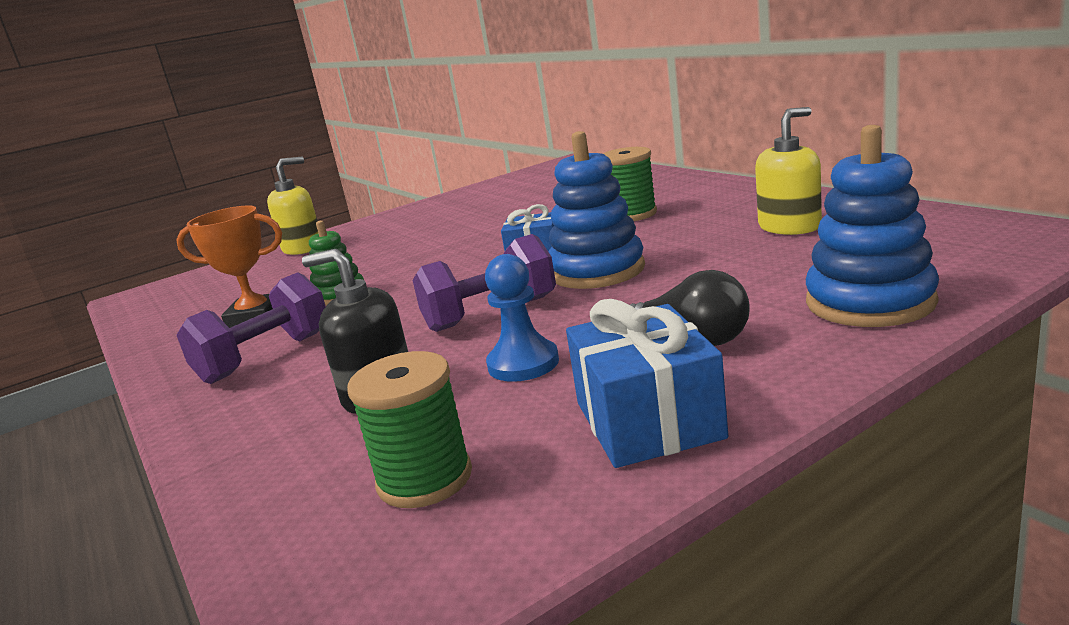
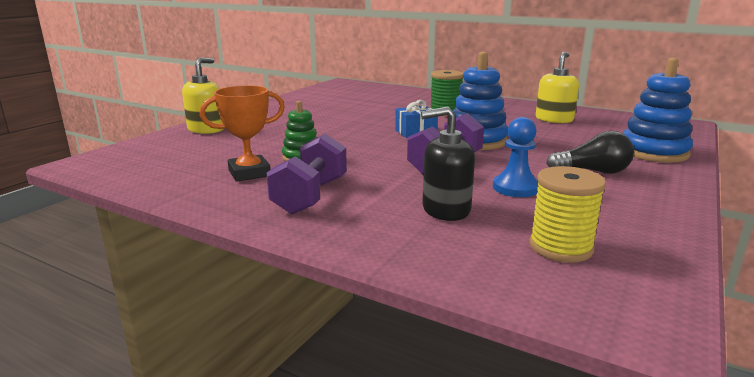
camera: 30 degrees left, 0 degrees up
green spool [347,351,472,508] -> yellow spool [529,166,606,263]
blue gift [566,299,728,468] -> none

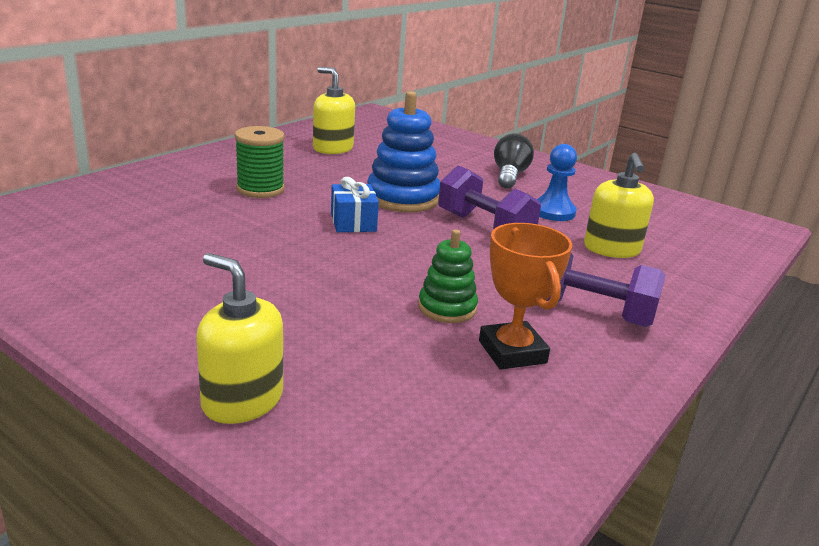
camera: 85 degrees left, 5 degrees up
black soap dispenser [421,106,475,221] -> yellow soap dispenser [584,153,654,258]
yellow spool [529,166,606,263] -> none
blue stacking toy [623,57,693,163] -> none

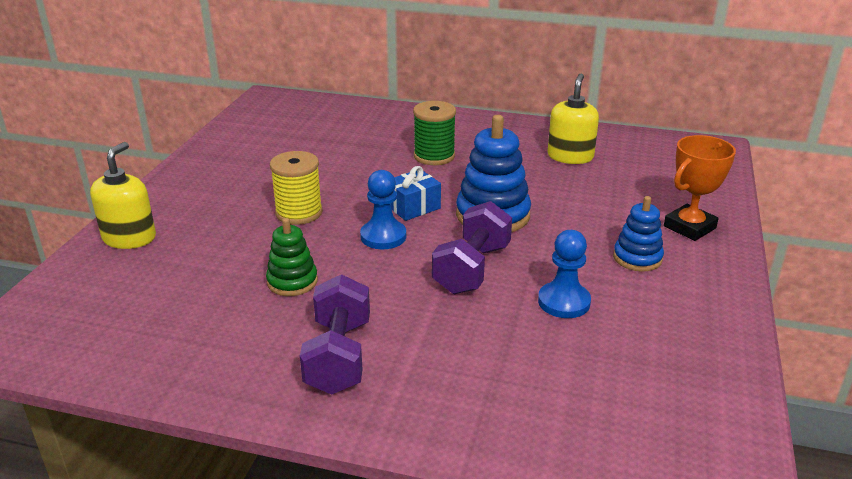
camera: 70 degrees right, 5 degrees up
orange trophy [479,223,572,369] -> orange trophy moved to [664,135,736,241]
black light bulb [494,133,534,188] -> blue stacking toy [613,196,664,272]
yellow soap dispenser [584,153,654,258] -> none
none -> yellow spool [270,151,323,225]
none -> blue pawn [360,170,406,249]

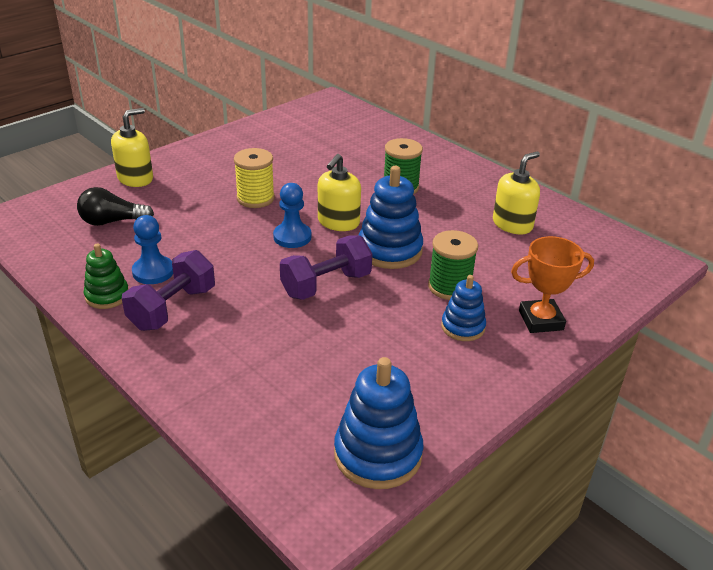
camera: 30 degrees right, 5 degrees up
green stacking toy [266,218,318,296] -> green stacking toy moved to [84,244,128,309]
blue gift [391,166,441,221] -> yellow soap dispenser [318,154,361,231]
blue pawn [538,230,591,318] -> blue pawn moved to [132,215,173,284]
none -> black light bulb [77,187,154,226]
none -> blue stacking toy [334,357,424,489]
none -> green spool [428,230,478,300]

